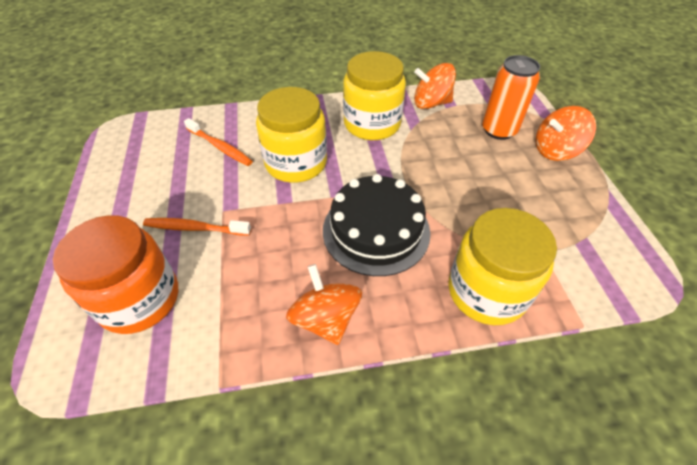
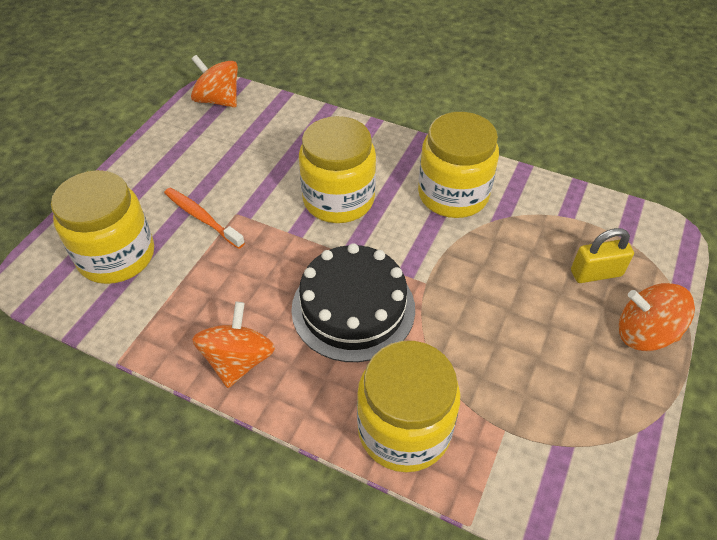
camera: 35 degrees right, 0 degrees up
orange jar [53,215,178,334] -> yellow jar [51,170,154,284]
orange toothbrush [184,118,253,166] -> none
orange spinning top [414,63,456,109] -> orange spinning top moved to [191,55,238,108]
orange can [482,55,540,140] -> yellow padlock [571,228,634,283]

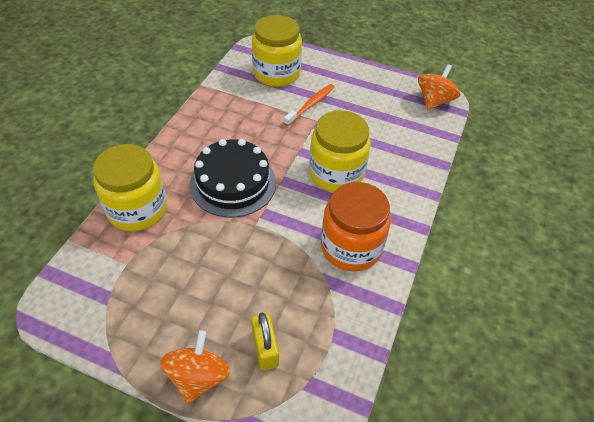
camera: 85 degrees right, 0 degrees up
orange spinning top [192,302,275,388] -> none
yellow jar [418,112,499,218] -> orange jar [321,182,391,272]

